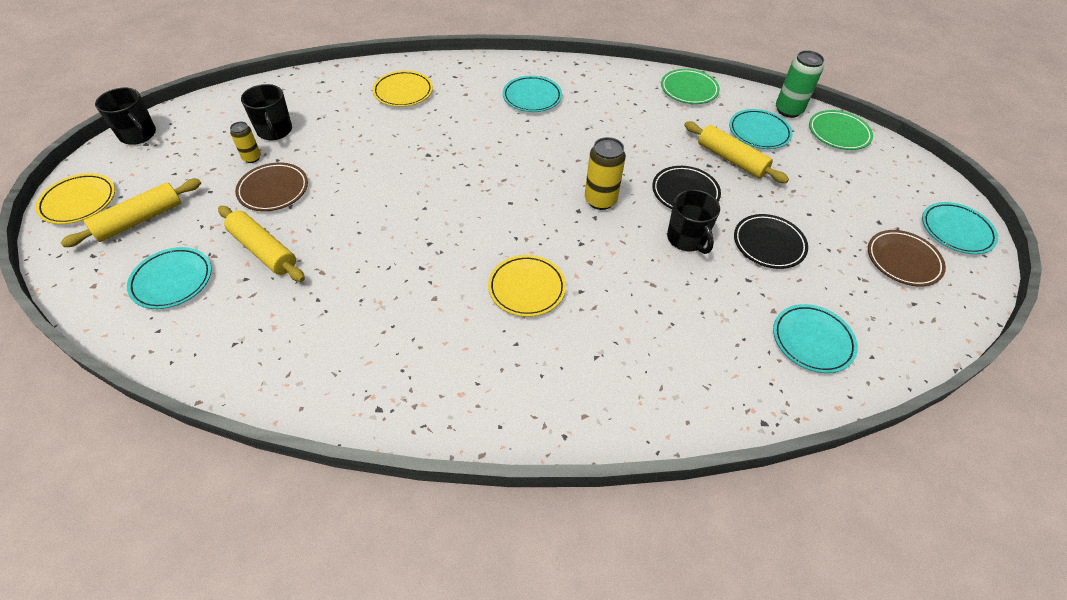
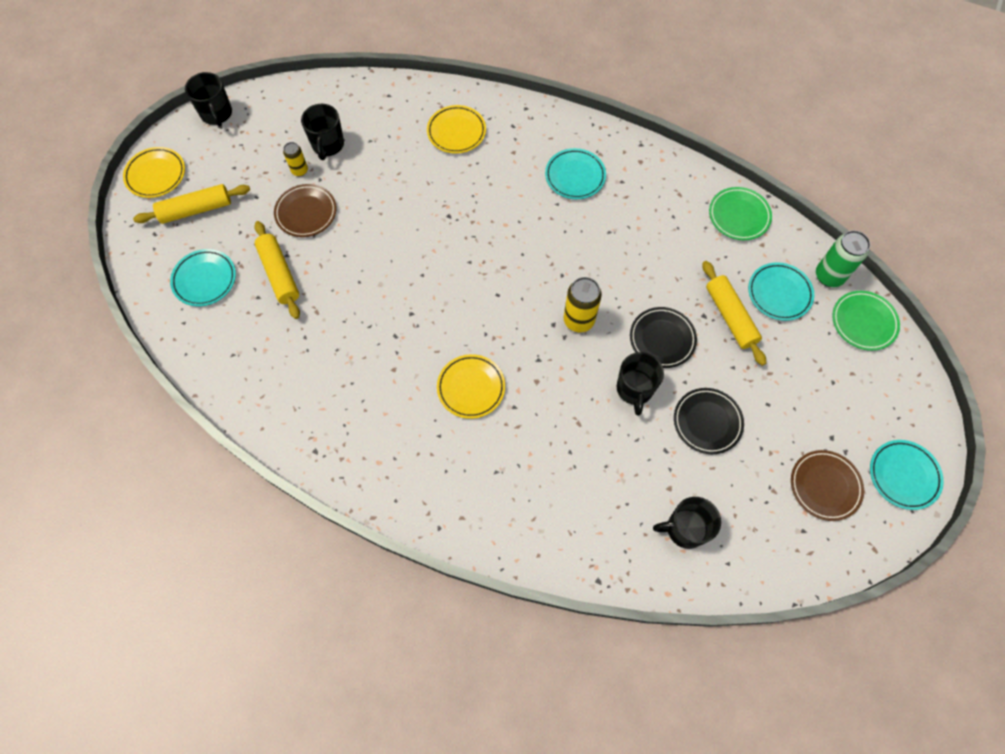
camera: 25 degrees right, 15 degrees up
turquoise plate [773,304,858,373] -> black mug [653,497,721,549]

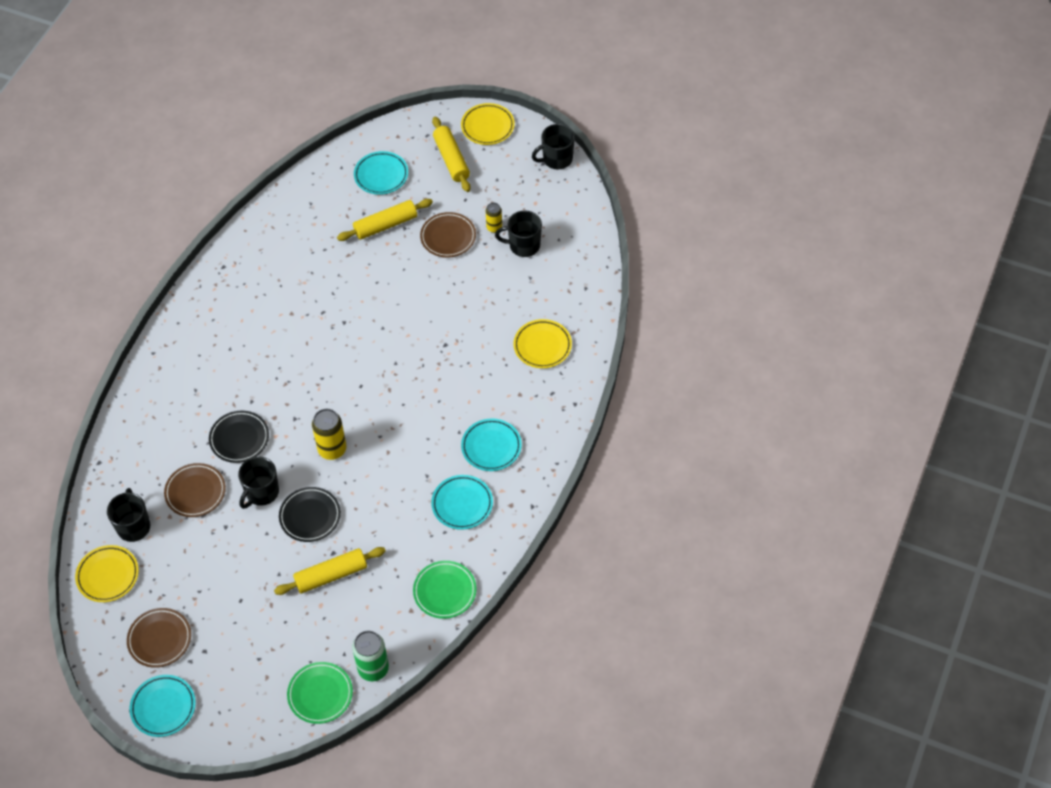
camera: 90 degrees right, 10 degrees down
yellow plate [437,354,505,419] -> yellow plate moved to [75,545,139,602]
black mug [617,352,664,416] -> black mug turned 60 degrees counterclockwise [238,457,279,509]
black plate [674,388,744,454] -> black plate moved to [209,411,269,463]
turquoise plate [748,262,814,321] -> turquoise plate moved to [431,475,493,530]
none -> brown plate [164,463,226,517]

